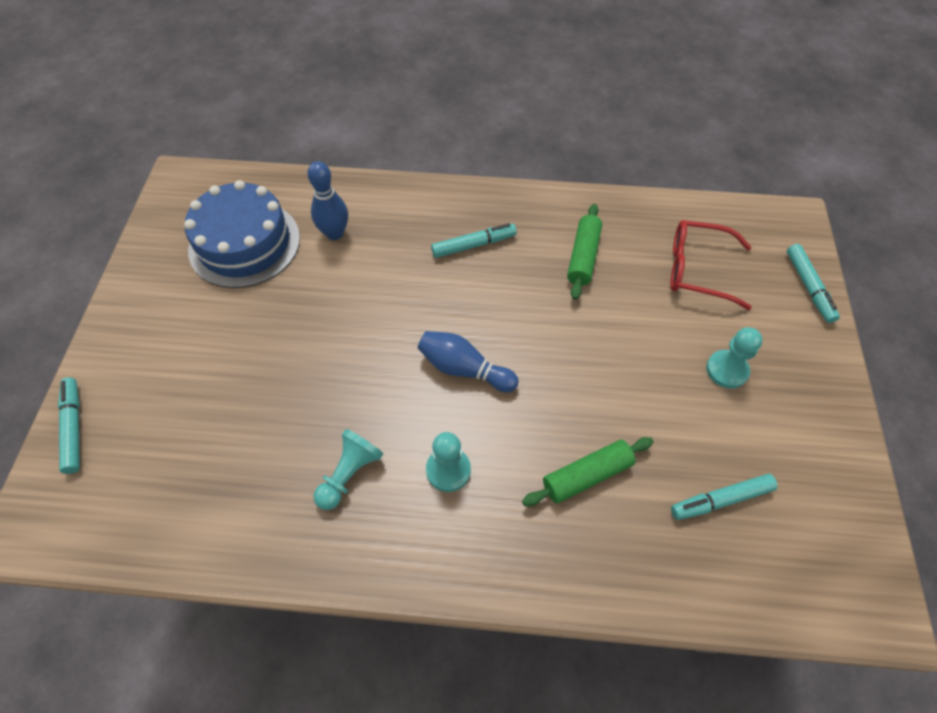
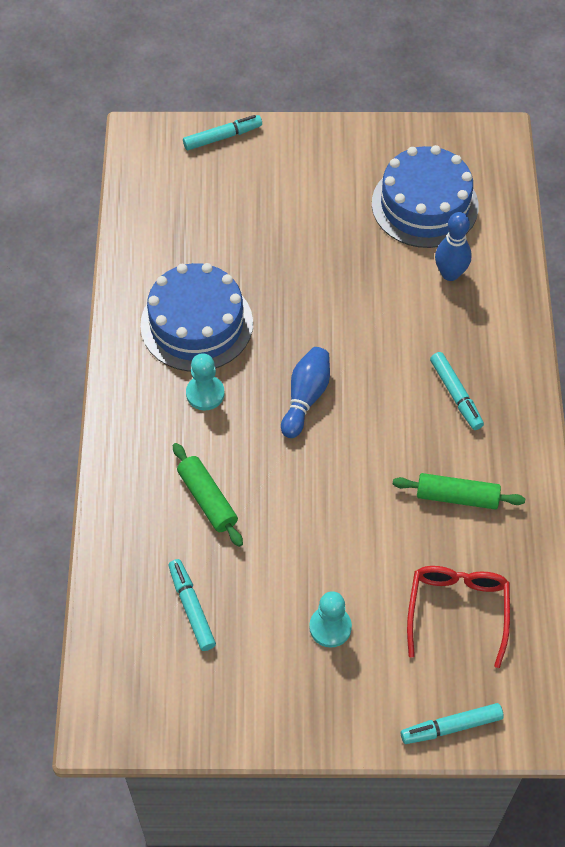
camera: 85 degrees right, 0 degrees up
turquoise pawn [314,429,383,510] -> blue cake [140,263,253,372]

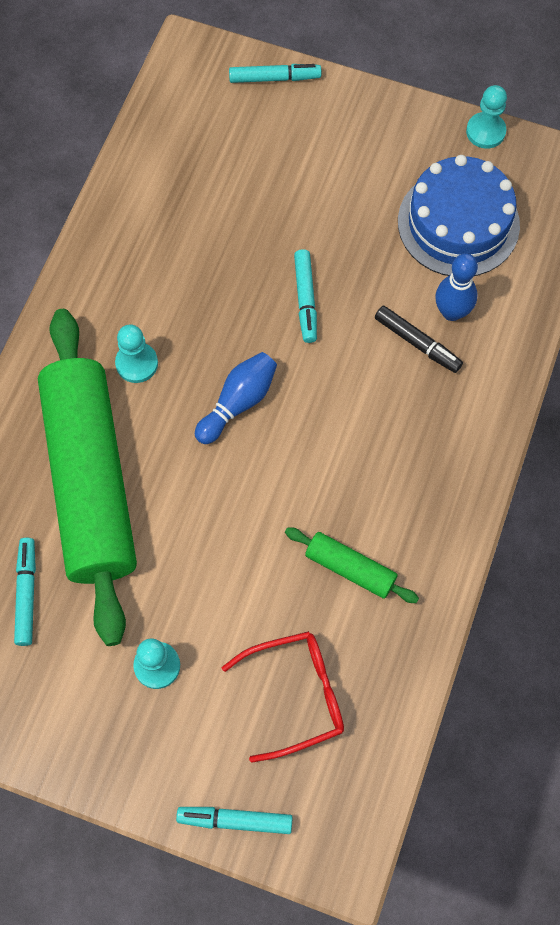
camera: 20 degrees right, 10 degrees up
blue cake [140,263,253,372] -> none
green rolling pin [173,443,243,547] -> green rolling pin [38,309,137,646], size x2.44
red glasses [407,566,510,668] -> red glasses turned 45 degrees clockwise [222,631,344,763]
turquoise marker [430,352,484,430] -> turquoise marker moved to [294,249,317,343]
none -> black marker [375,306,463,373]
none -> turquoise pawn [466,85,507,149]

